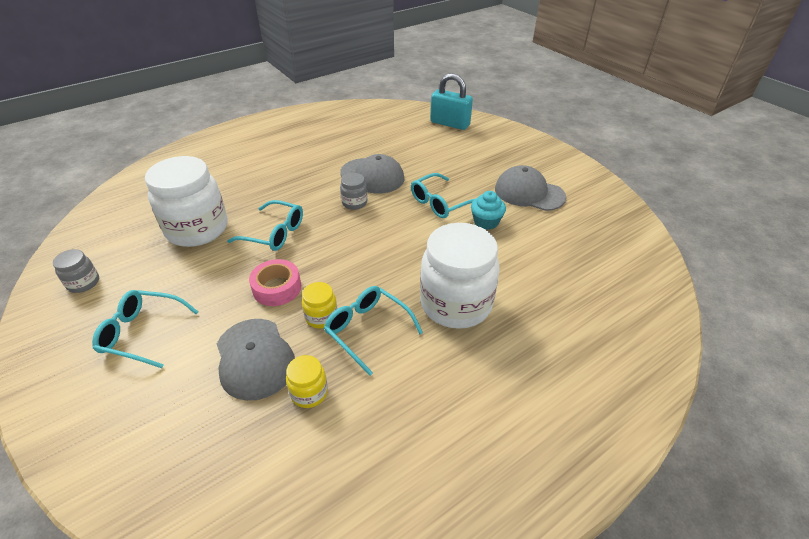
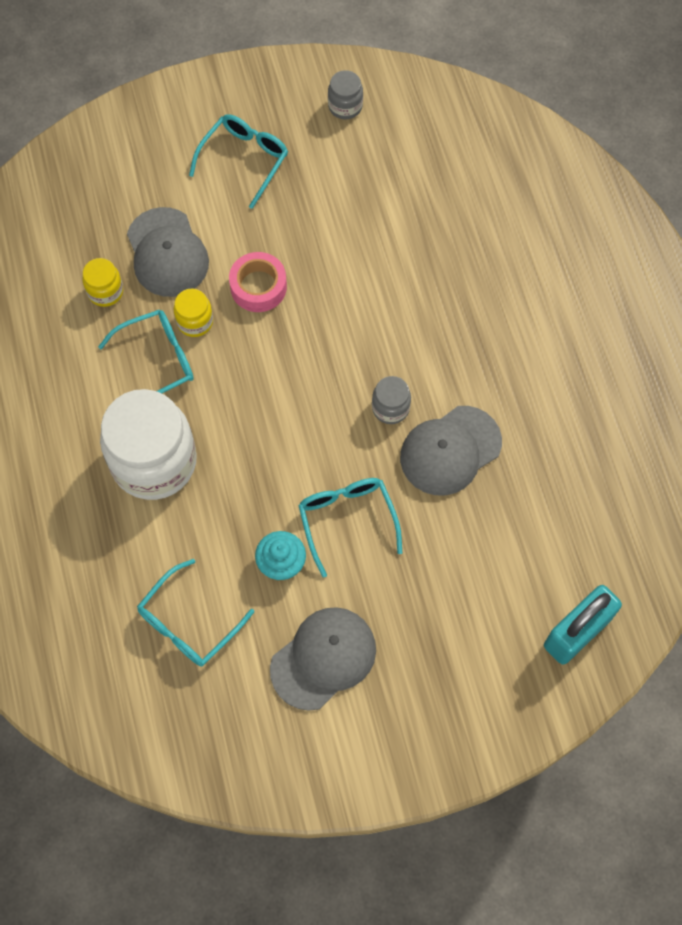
camera: 110 degrees right, 25 degrees up
white jar [145,156,228,247] -> none
grey cap [217,319,295,401] -> grey cap turned 105 degrees counterclockwise [127,207,209,297]
turquoise glasses [227,200,303,251] -> turquoise glasses moved to [137,559,254,667]

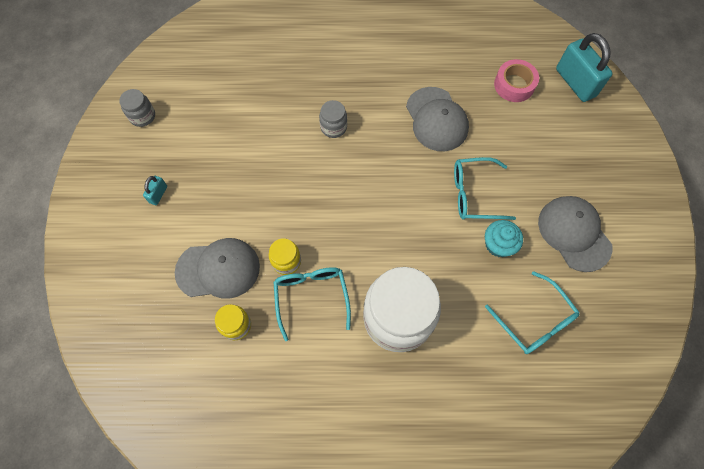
camera: 75 degrees left, 0 degrees up
turquoise glasses [189,114,288,209] -> turquoise padlock [143,176,167,205]
pink tape [229,252,287,312] -> pink tape moved to [494,59,539,102]
grey jar [372,376,411,424] -> grey jar moved to [319,100,347,138]

